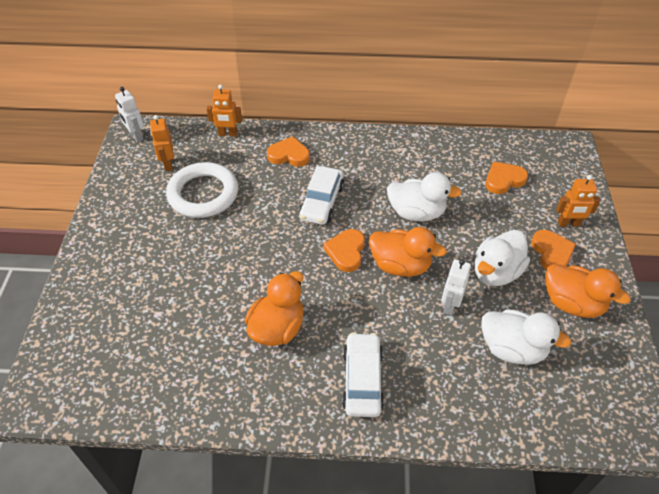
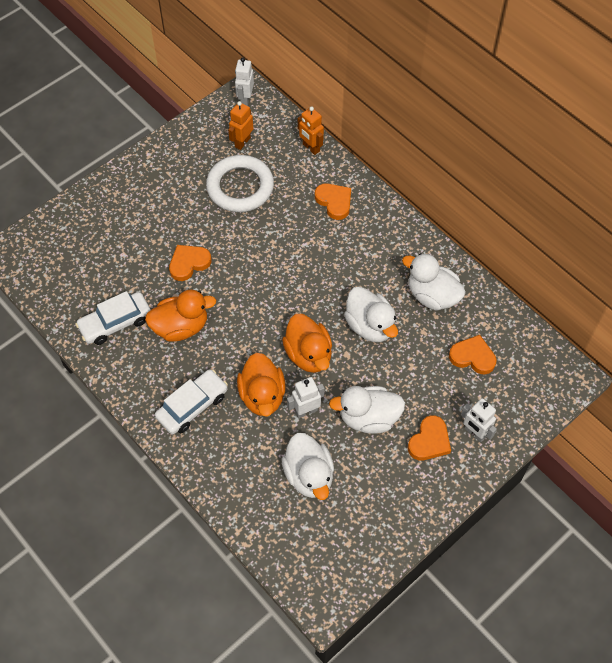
camera: 45 degrees right, 10 degrees up
white car [299,166,344,225] -> white car moved to [75,291,151,345]
orange heart [323,229,365,272] -> orange heart moved to [169,245,211,281]
orange duck [545,264,631,318] -> orange duck moved to [237,353,286,417]
orange robot [556,175,601,226] -> white robot [461,398,497,442]
none -> white duck [402,253,466,311]

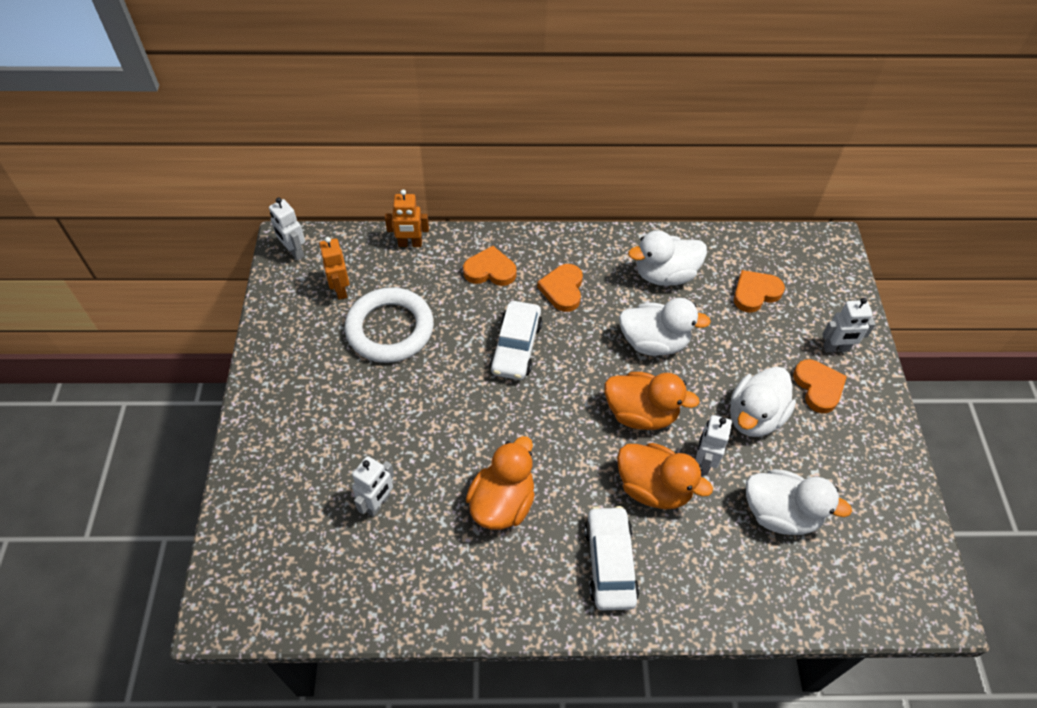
camera: 50 degrees left, 5 degrees down
white car [75,291,151,345] -> white car moved to [490,301,543,380]
orange heart [169,245,211,281] -> orange heart moved to [537,264,583,312]
none -> white robot [352,456,394,517]

